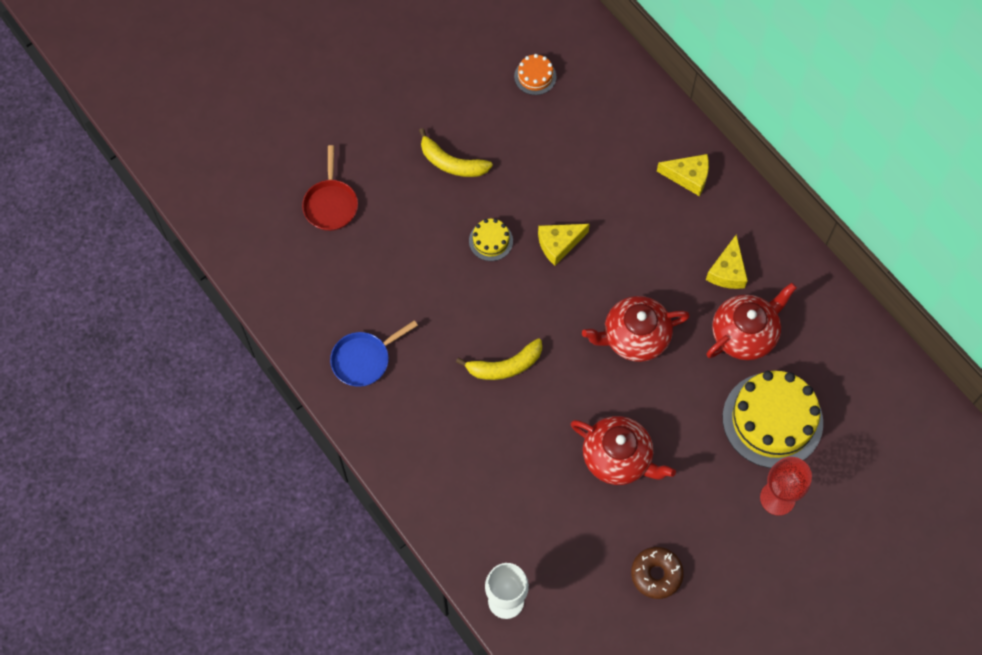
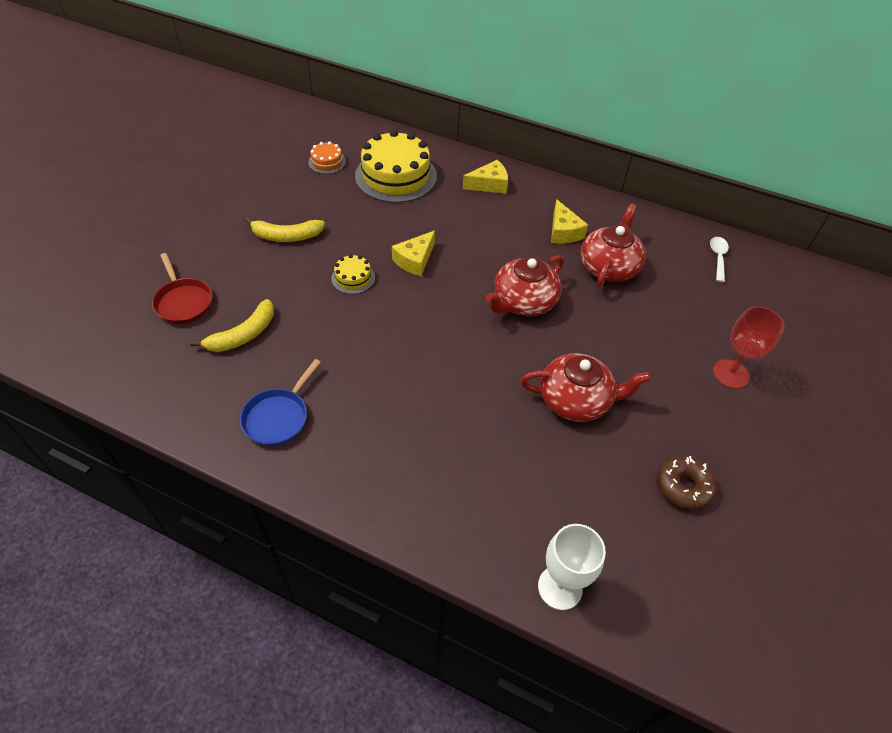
camera: 30 degrees left, 15 degrees down
yellow banana [456,338,542,380] -> yellow banana moved to [190,299,274,352]
yellow cake [723,371,823,468] -> yellow cake moved to [355,130,437,203]
none -> white spoon [710,237,729,282]

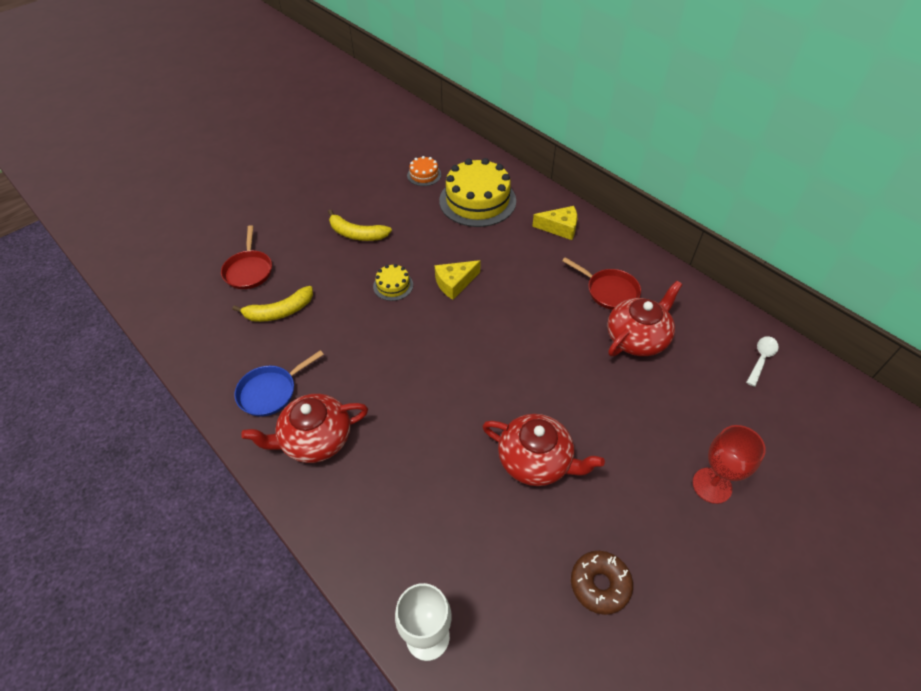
camera: 25 degrees right, 0 degrees up
red teapot [486,255,564,316] -> red teapot moved to [241,394,368,463]
yellow cheese [551,199,588,244] -> red pan [562,257,641,310]

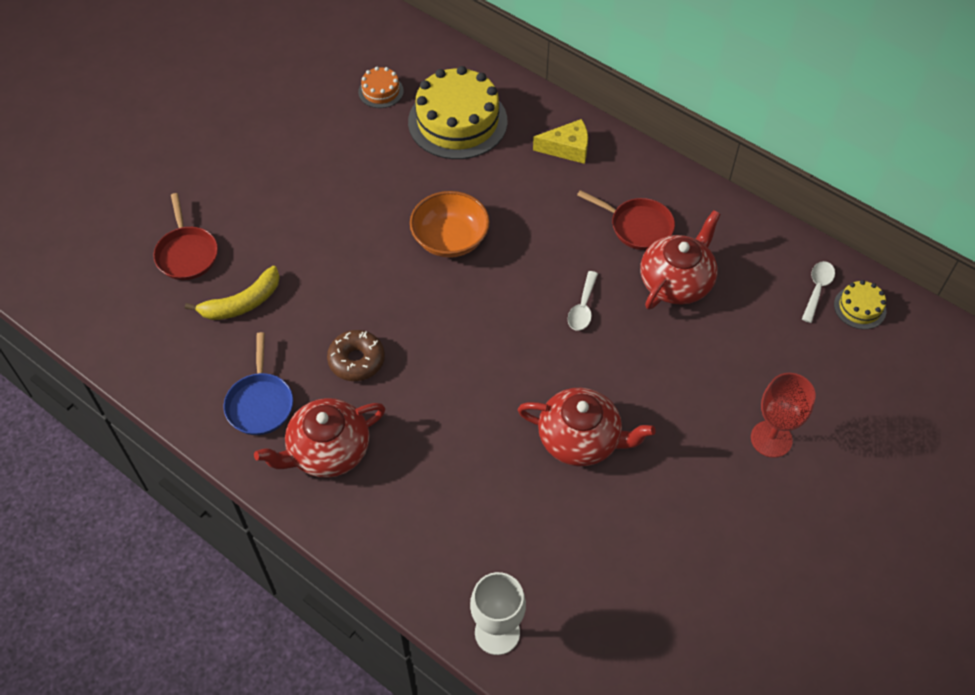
camera: 10 degrees left, 5 degrees up
blue pan [234,350,324,417] -> blue pan turned 45 degrees counterclockwise [223,332,293,435]
yellow banana [328,210,392,241] -> none
yellow cake [373,264,413,301] -> yellow cake moved to [834,280,886,329]
yellow cheese [435,260,481,300] -> orange bowl [410,191,490,258]
brown donut [571,551,633,615] -> brown donut moved to [327,330,385,381]
none -> white spoon [568,271,598,331]

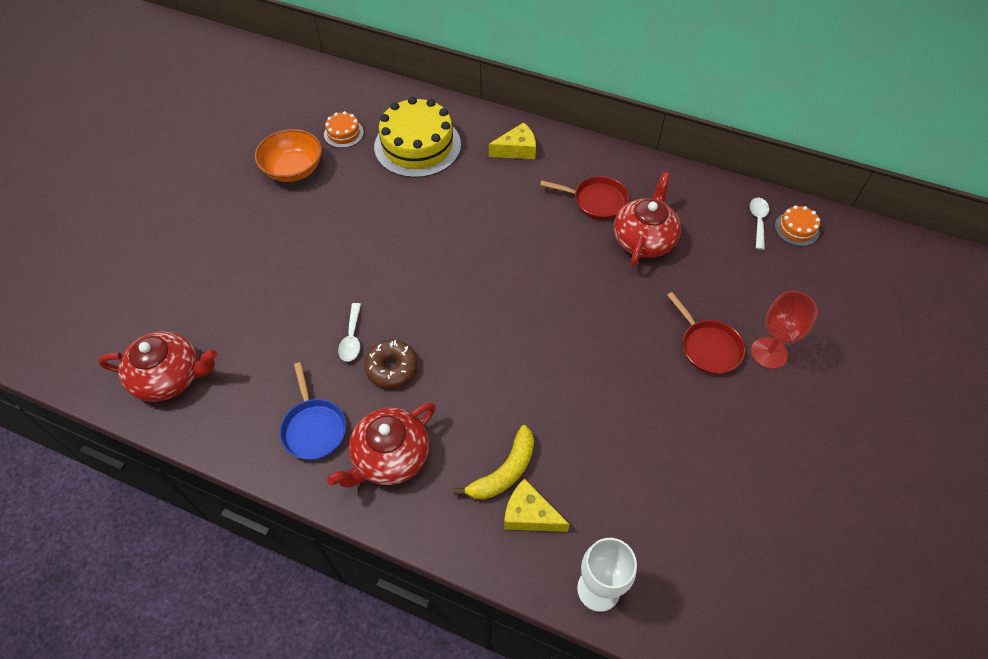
camera: 15 degrees left, 0 degrees up
red pan [153,193,218,280] -> red pan moved to [667,292,745,375]
yellow banana [185,266,280,320] -> yellow banana moved to [453,425,534,500]
orange bowl [410,191,490,258] -> orange bowl moved to [255,129,322,182]
red teapot [518,388,656,466] -> red teapot moved to [98,331,218,402]
white spoon [568,271,598,331] -> white spoon moved to [338,303,361,362]
yellow cake [834,280,886,329] -> orange cake [775,205,820,246]
none -> yellow cheese [504,479,570,532]

